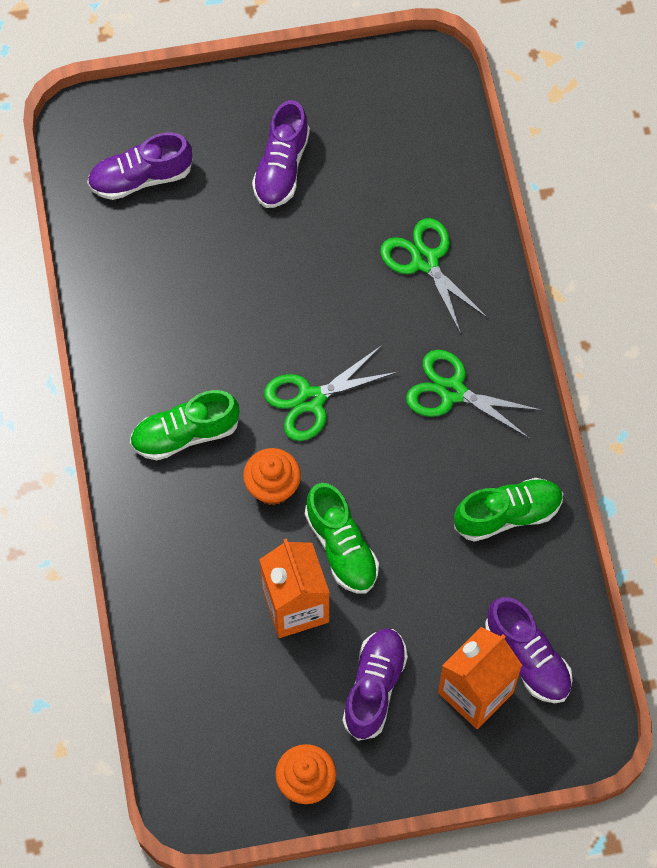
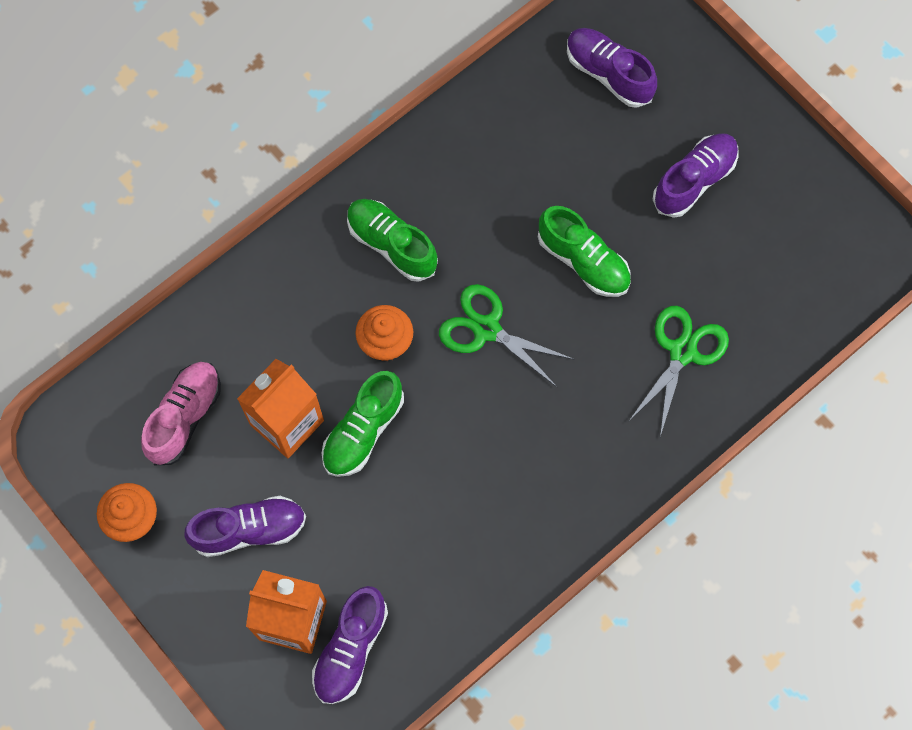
camera: 60 degrees right, 5 degrees up
purple shoe [252,100,310,208] -> purple shoe turned 150 degrees clockwise [653,133,738,218]
green scissors [406,350,543,439] -> none
green shoe [454,478,563,542] -> green shoe moved to [538,206,631,297]
none -> pink shoe [141,362,221,465]

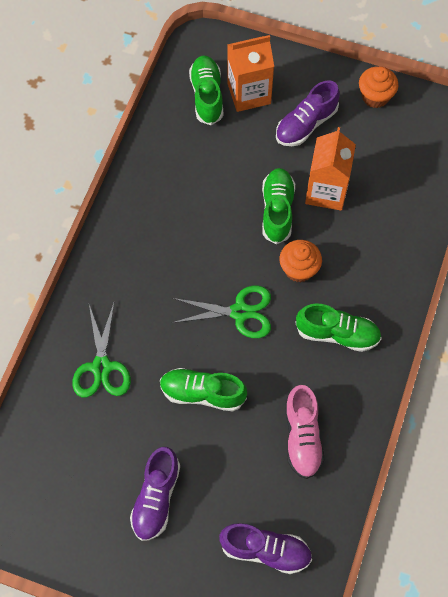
camera: 150 degrees right, 5 degrees down
pink shoe [141,362,221,465] -> pink shoe moved to [285,385,324,479]
purple shoe [312,586,388,704] -> green shoe [189,55,223,125]

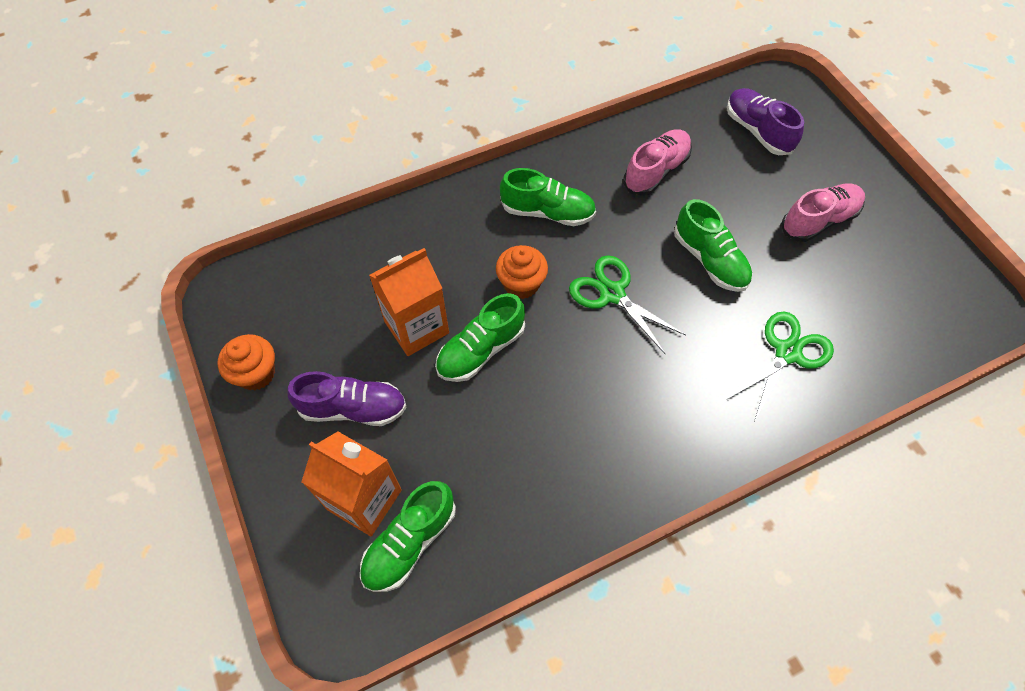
camera: 135 degrees left, 5 degrees down
purple shoe [130,447,180,541] -> pink shoe [781,184,865,242]
green shoe [295,303,382,352] -> green shoe turned 135 degrees clockwise [500,168,596,226]

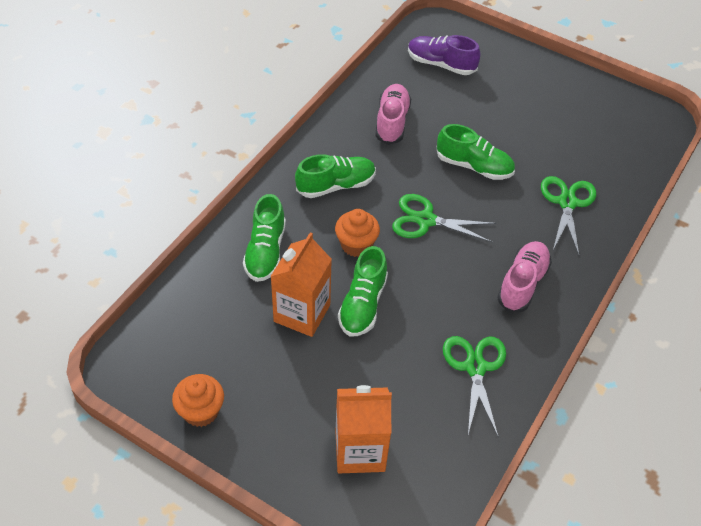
camera: 35 degrees left, 10 degrees down
purple shoe [287,371,407,426] -> none
green shoe [360,481,456,592] -> green shoe moved to [243,194,286,282]
pink shoe [781,184,865,242] -> pink shoe moved to [497,241,552,312]
none -> green scissors [443,336,506,436]

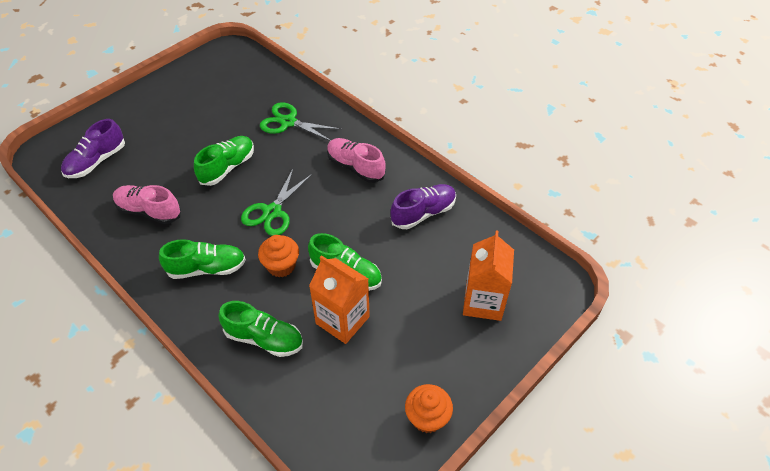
camera: 75 degrees left, 0 degrees up
green shoe [295,154,376,198] -> green shoe turned 90 degrees clockwise [159,239,246,279]
green scissors [443,336,506,436] -> purple shoe [391,184,456,229]

